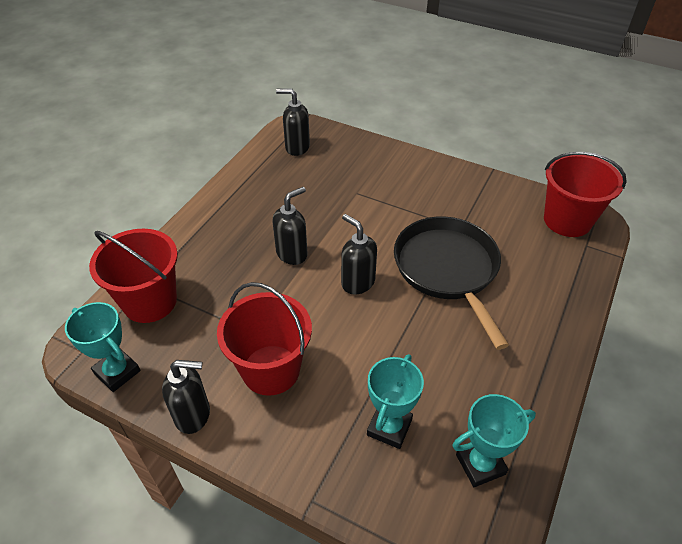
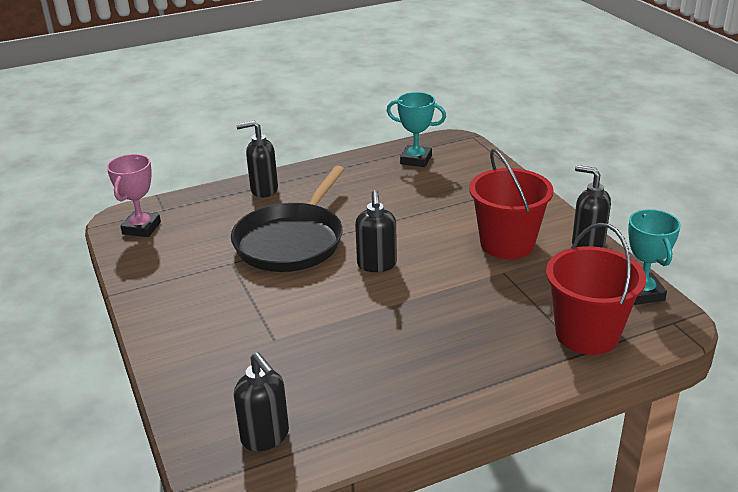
camera: 140 degrees left, 15 degrees down
black soap dispenser [273,187,308,265] -> black soap dispenser moved to [236,121,278,197]
turquoise trophy [367,354,424,449] -> none
red bucket [544,152,627,237] -> pink trophy [107,154,161,237]

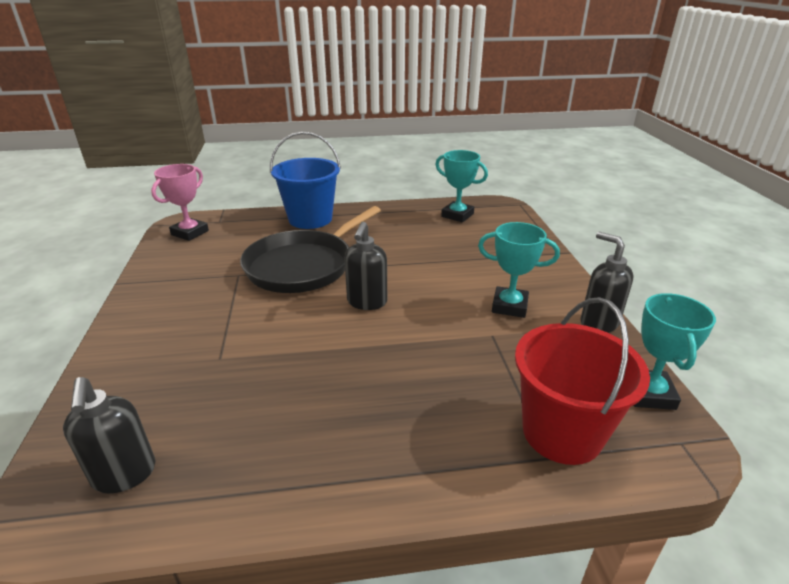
camera: 15 degrees right, 0 degrees up
black soap dispenser [236,121,278,197] -> blue bucket [270,132,341,229]
red bucket [469,148,554,259] -> turquoise trophy [478,222,560,318]

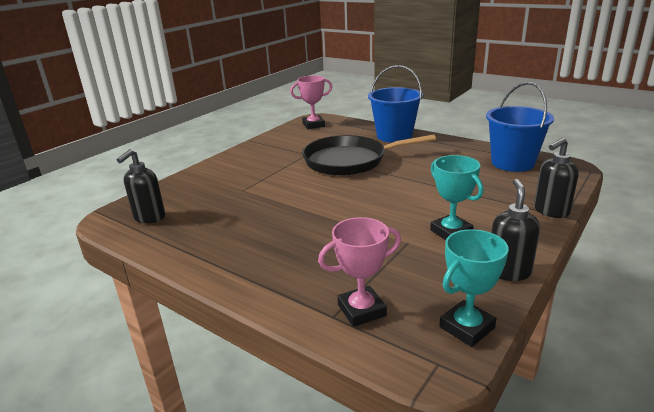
camera: 45 degrees right, 5 degrees down
black soap dispenser [344,221,387,310] -> black soap dispenser moved to [534,138,579,218]
turquoise trophy [435,150,488,222] -> blue bucket [486,82,554,172]
red bucket [515,297,650,465] -> pink trophy [318,217,401,327]

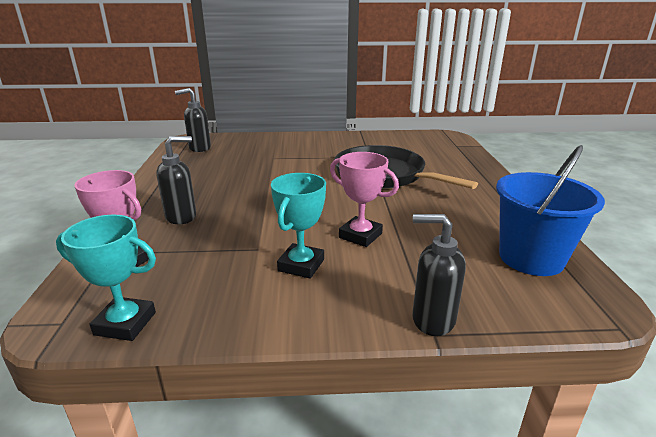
camera: 50 degrees right, 0 degrees up
pink trophy [290,76,332,129] -> pink trophy moved to [330,152,399,247]
blue bucket [368,65,423,143] -> none
black soap dispenser [491,179,540,281] -> black soap dispenser moved to [156,136,196,224]

